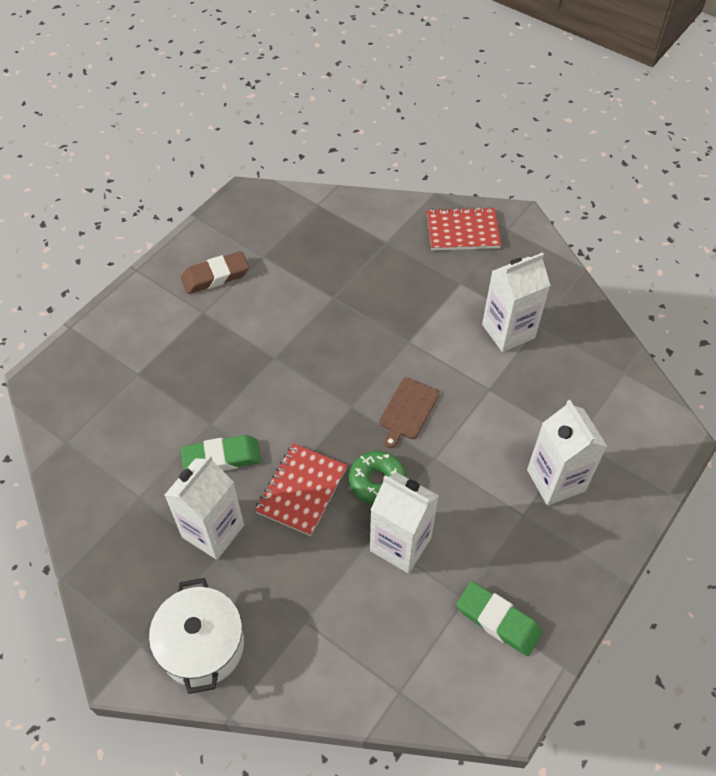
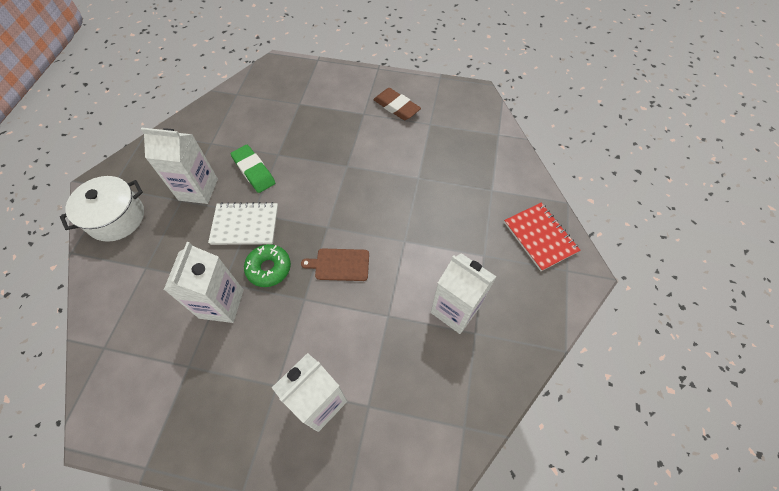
camera: 65 degrees right, 5 degrees up
red notebook [255,443,347,536] -> white notebook [208,202,278,245]
green eraser [457,581,542,656] -> none

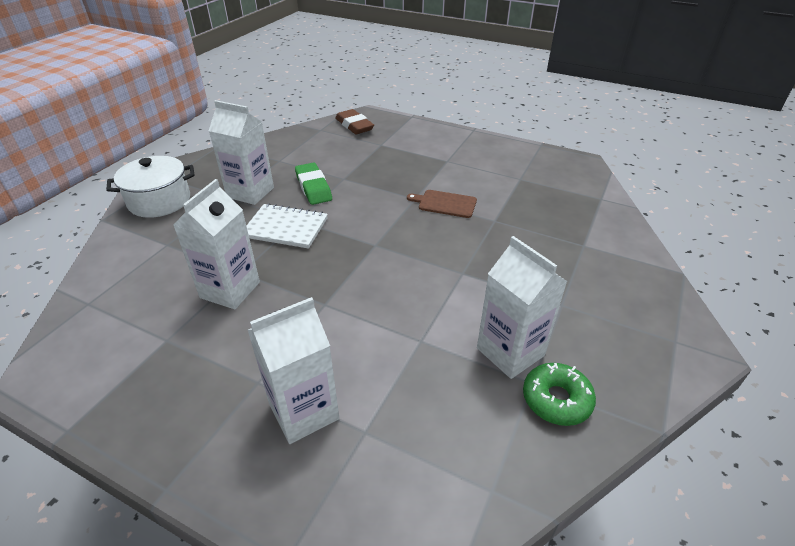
camera: 15 degrees right, 20 degrees down
green donut [244,244,291,287] -> green donut moved to [523,363,596,426]
brown cutting board [301,248,369,281] -> brown cutting board moved to [407,190,477,218]
brown eraser [373,88,421,120] -> brown eraser moved to [335,109,374,134]
red notebook [504,203,580,271] -> none

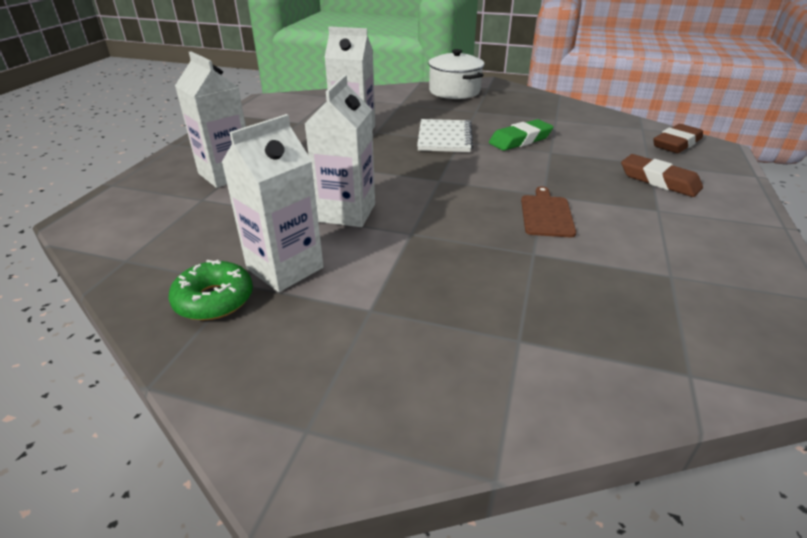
camera: 80 degrees right, 5 degrees down
white carton [209,100,274,205] -> white carton moved to [305,75,375,227]
none -> brown eraser [621,154,703,197]

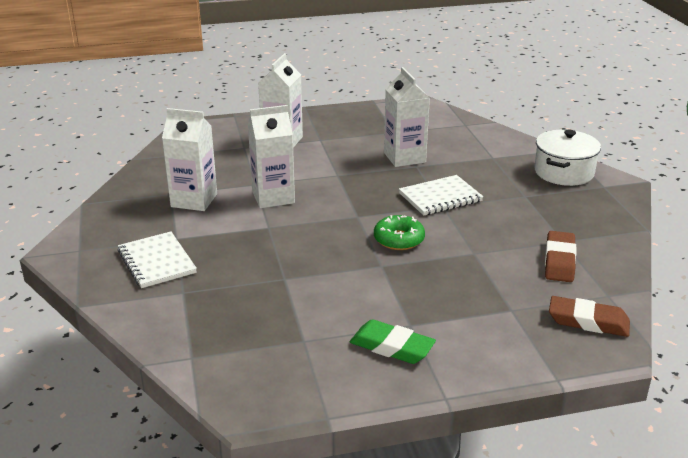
camera: 60 degrees right, 5 degrees down
green donut [168,260,253,320] -> green donut moved to [374,215,425,250]
green eraser [489,119,554,151] -> green eraser moved to [350,319,436,364]
brown cutting board [521,187,576,237] -> none
brown eraser [621,154,703,197] -> brown eraser moved to [545,231,576,282]
none -> white notebook [118,232,197,288]

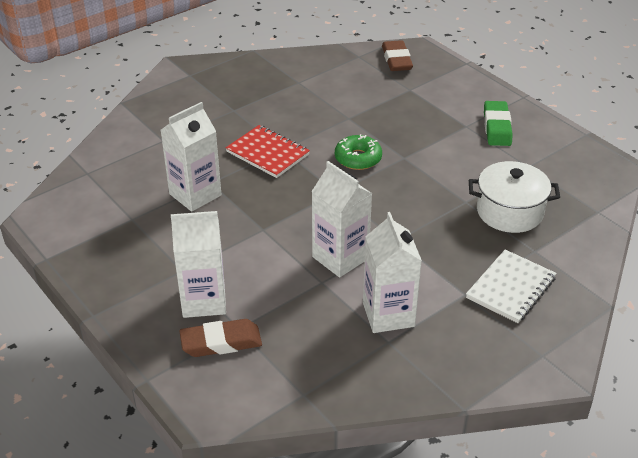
camera: 115 degrees left, 10 degrees up
white notebook [399,175,483,216] -> red notebook [225,125,310,178]
white pot [534,130,601,186] -> white pot moved to [469,161,560,233]
brown eraser [545,231,576,282] -> brown eraser moved to [179,319,262,357]

